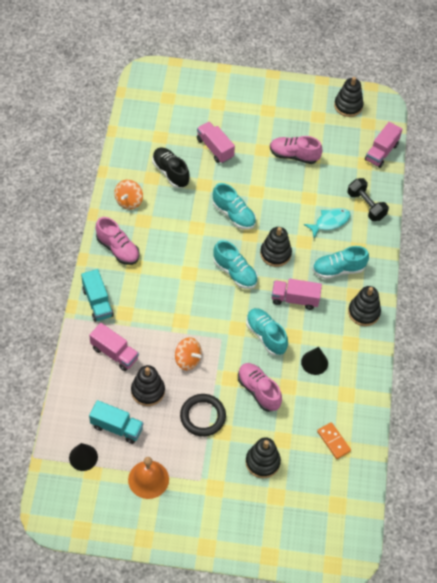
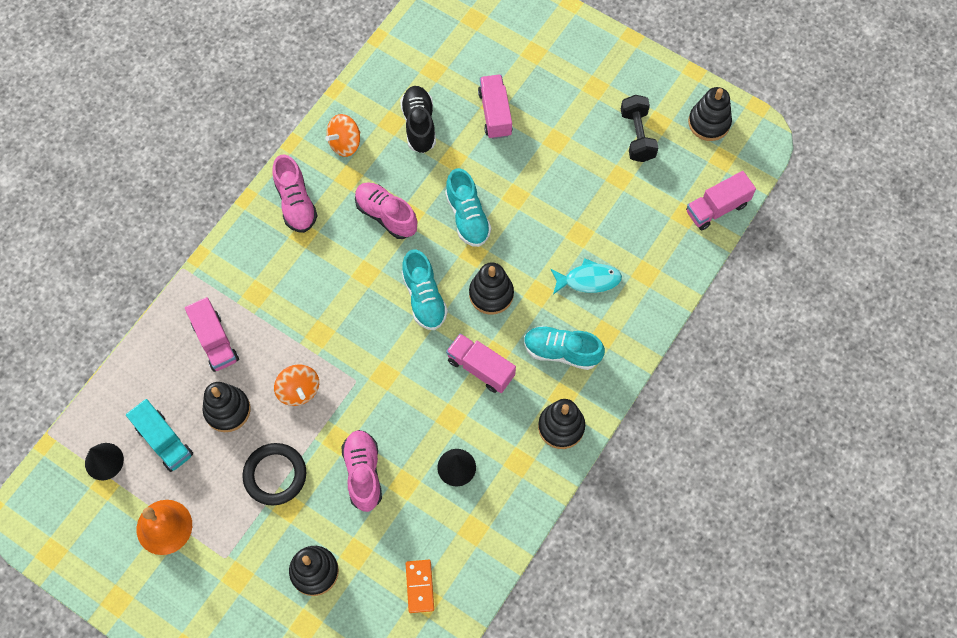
camera: 30 degrees right, 10 degrees up
turquoise truck [81,269,114,322] -> none
turquoise shoe [246,308,288,355] -> none
pink shoe [270,136,322,164] -> pink shoe moved to [355,182,417,239]
black dumbbell [347,178,389,221] -> black dumbbell moved to [621,95,658,162]

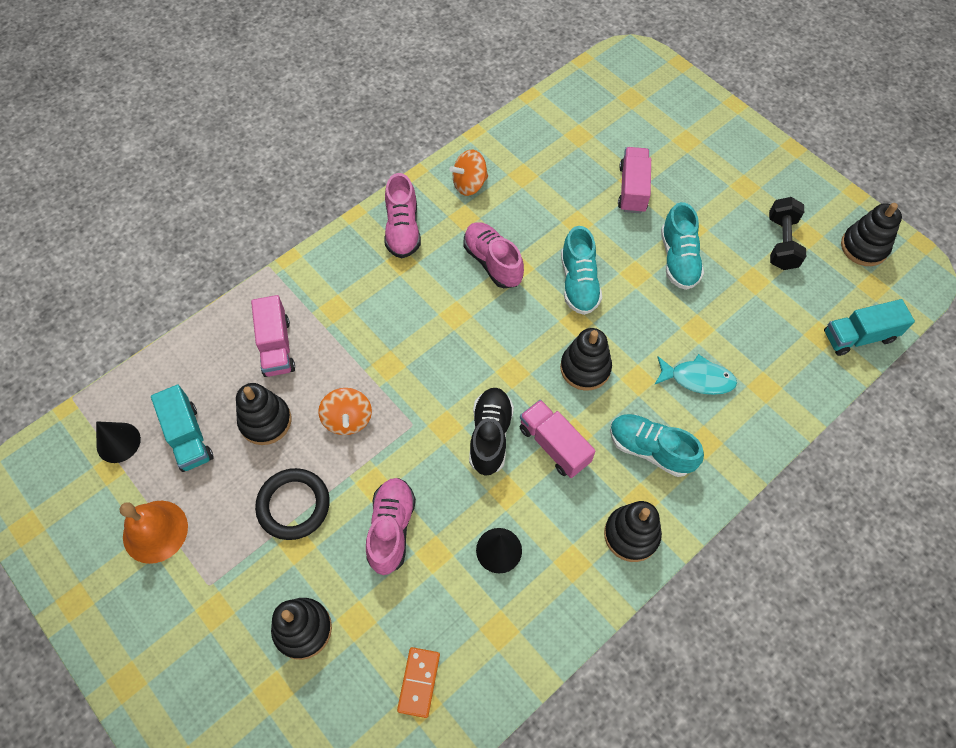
camera: 15 degrees right, 5 degrees down
black shoe [400,86,436,153] -> black shoe moved to [469,388,514,476]
turquoise shoe [402,249,448,330] -> turquoise shoe moved to [661,202,704,290]
pink truck [686,171,756,230] -> turquoise truck [824,299,915,356]

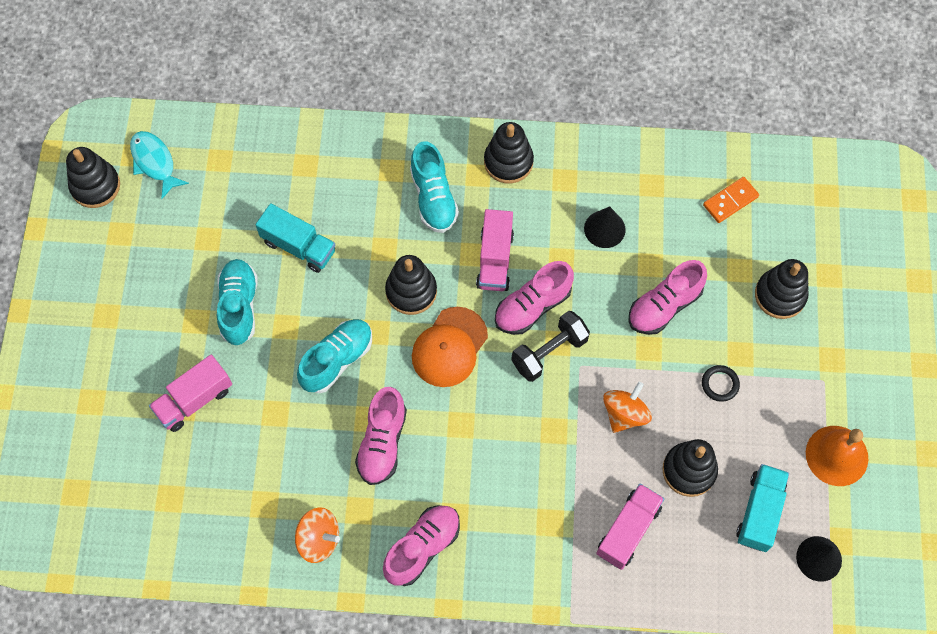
camera: 135 degrees left, 5 degrees up
black ring [255,468,330,540] -> black ring [702,365,740,402], size x0.53
black shoe [469,388,514,476] -> pink shoe [495,261,574,335]
turquoise fish [654,354,737,395] -> turquoise fish moved to [130,131,189,199]
turquoise shoe [661,202,704,290] -> turquoise shoe turned 45 degrees counterclockwise [217,259,258,345]
black dumbbell [769,197,806,270] -> black dumbbell moved to [511,311,590,382]
turquoise truck [824,299,915,356] -> turquoise truck moved to [256,203,336,273]
none -> orange cap [412,307,488,387]

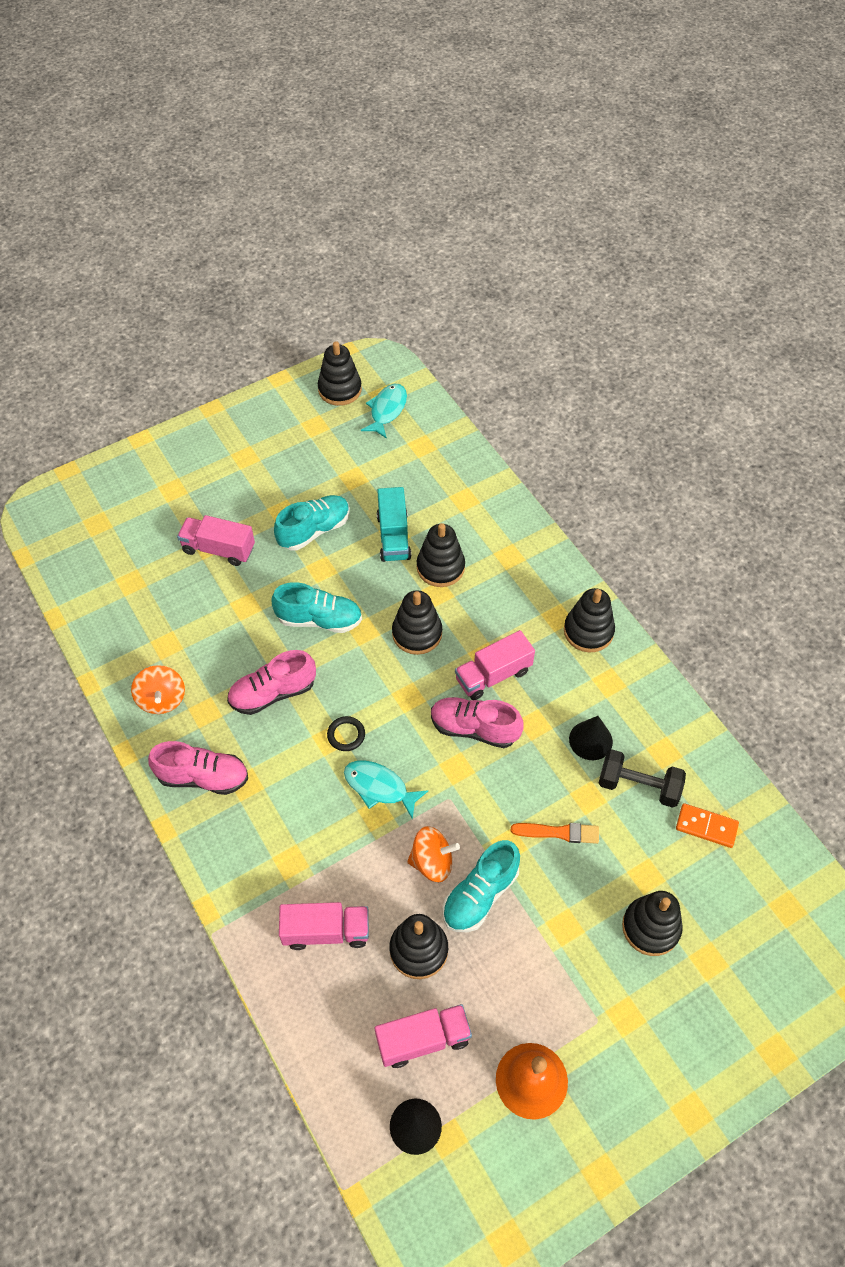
camera: 55 degrees right, 10 degrees down
turquoise shoe [410,141,459,233] -> turquoise shoe moved to [443,840,520,932]
orange cap [412,307,488,387] -> none
black dumbbell [511,311,590,382] -> black dumbbell moved to [599,749,686,808]
pink shoe [628,260,707,335] -> orange brush [511,823,599,844]
black ring [702,365,740,402] -> black ring moved to [327,716,365,751]
turquoise truck [736,464,789,552] -> pink truck [375,1004,472,1068]
none -> turquoise fish [344,760,429,819]
none -> black stacking toy [417,523,465,587]

